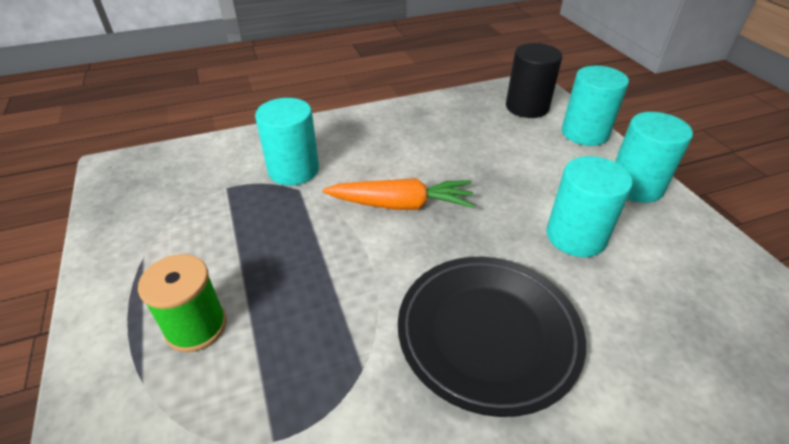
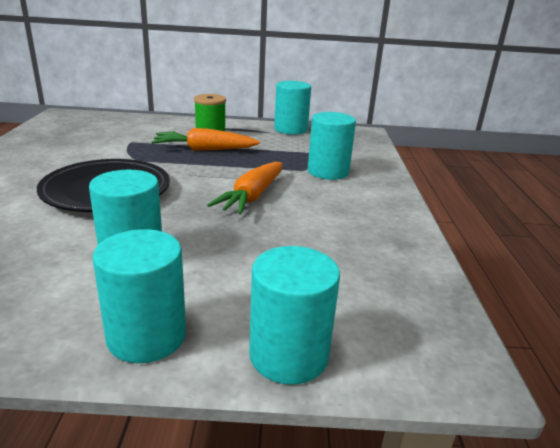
camera: 110 degrees right, 15 degrees down
black cylinder [506,43,563,118] -> none
none -> orange carrot [151,128,260,151]
none -> turquoise cylinder [274,81,311,135]

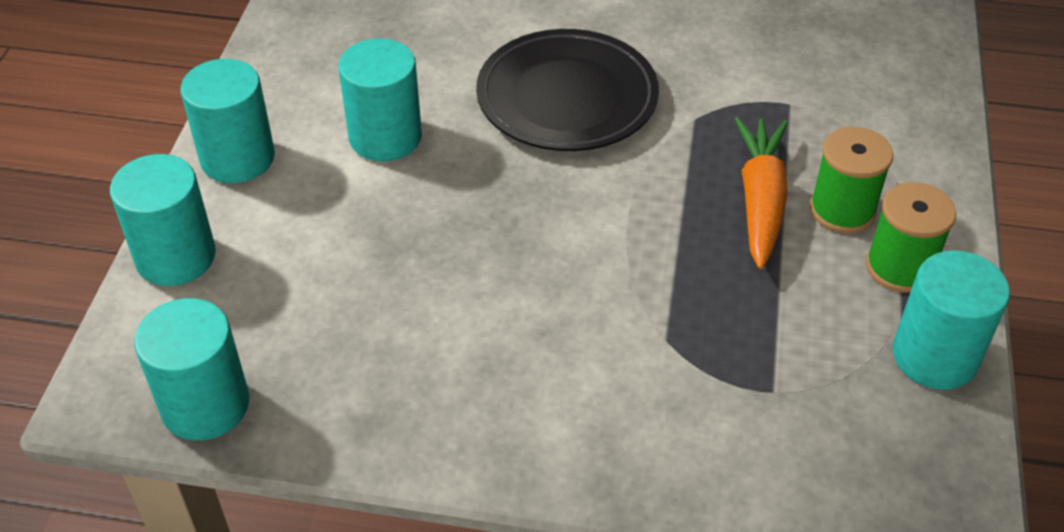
camera: 100 degrees right, 20 degrees up
orange carrot [207,162,283,215] -> none
turquoise cylinder [308,112,356,180] -> turquoise cylinder moved to [134,298,249,441]
none -> green spool [866,182,956,293]

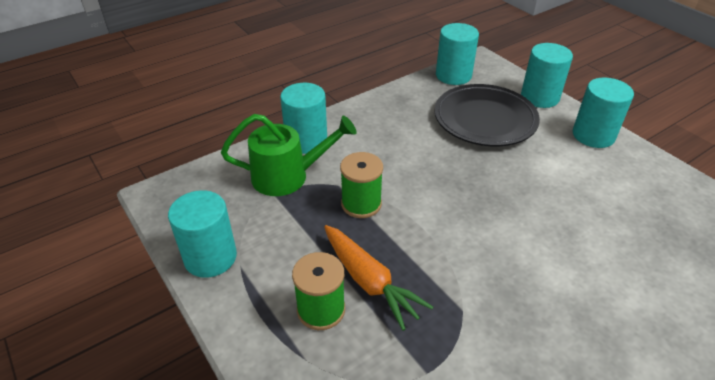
camera: 135 degrees right, 5 degrees down
turquoise cylinder [338,38,422,162] -> turquoise cylinder moved to [280,83,327,154]
black plate [476,29,659,151] -> black plate moved to [434,84,540,146]
green spool [866,182,956,293] -> green spool moved to [340,152,383,218]
none -> green watering can [221,114,357,196]

